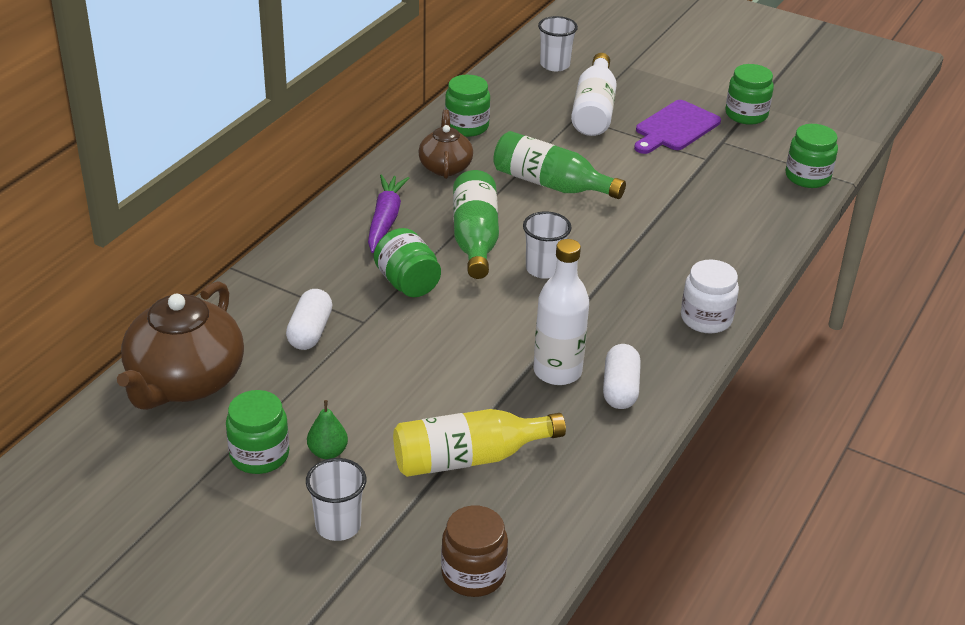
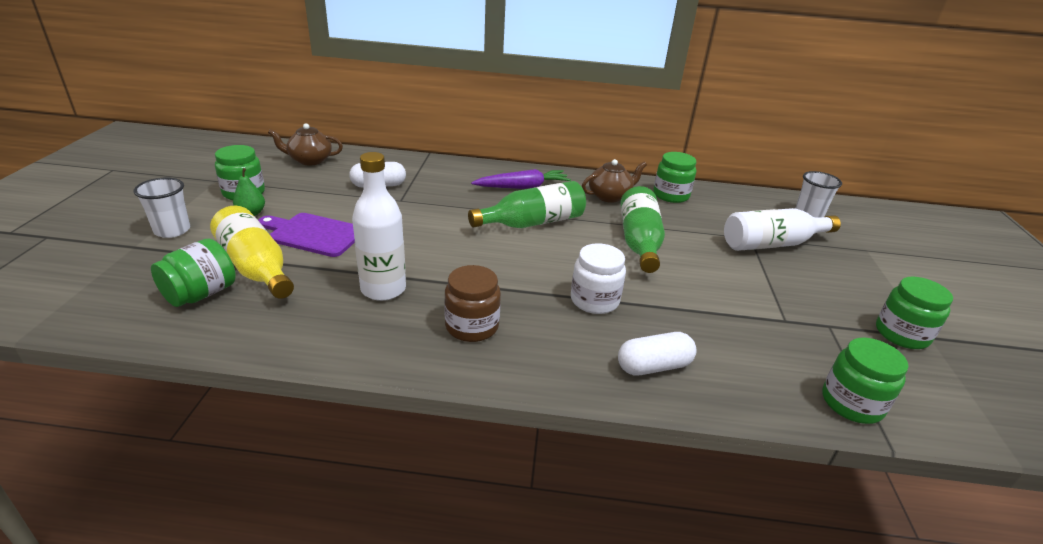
camera: 65 degrees right, 5 degrees down
brown teapot [117,281,244,410] -> brown teapot [268,123,343,165], size x0.56
green jar [374,228,441,297] -> green jar moved to [151,238,236,307]
brown jar [441,505,508,597] -> brown jar moved to [444,265,501,342]
white cup [523,211,572,279] -> none
white capsule [603,344,641,409] -> white capsule moved to [618,332,696,375]
purple cutting board [634,100,721,154] -> purple cutting board moved to [258,213,355,257]
white jar [681,260,739,333] -> white jar moved to [571,243,626,314]

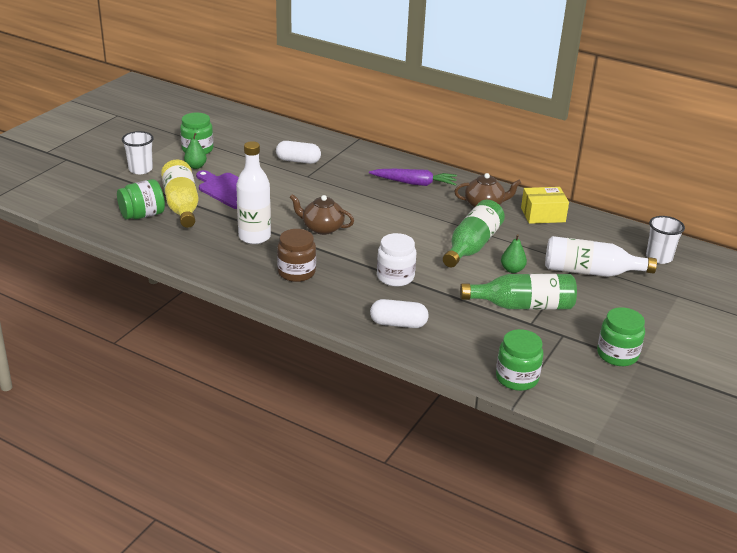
camera: 25 degrees right, 0 degrees up
brown teapot [268,123,343,165] -> brown teapot moved to [289,194,354,235]
green bottle [468,181,586,228] -> green bottle moved to [460,274,577,310]
green jar [653,152,696,203] -> yellow box [521,187,569,224]
none -> green pear [501,234,527,273]

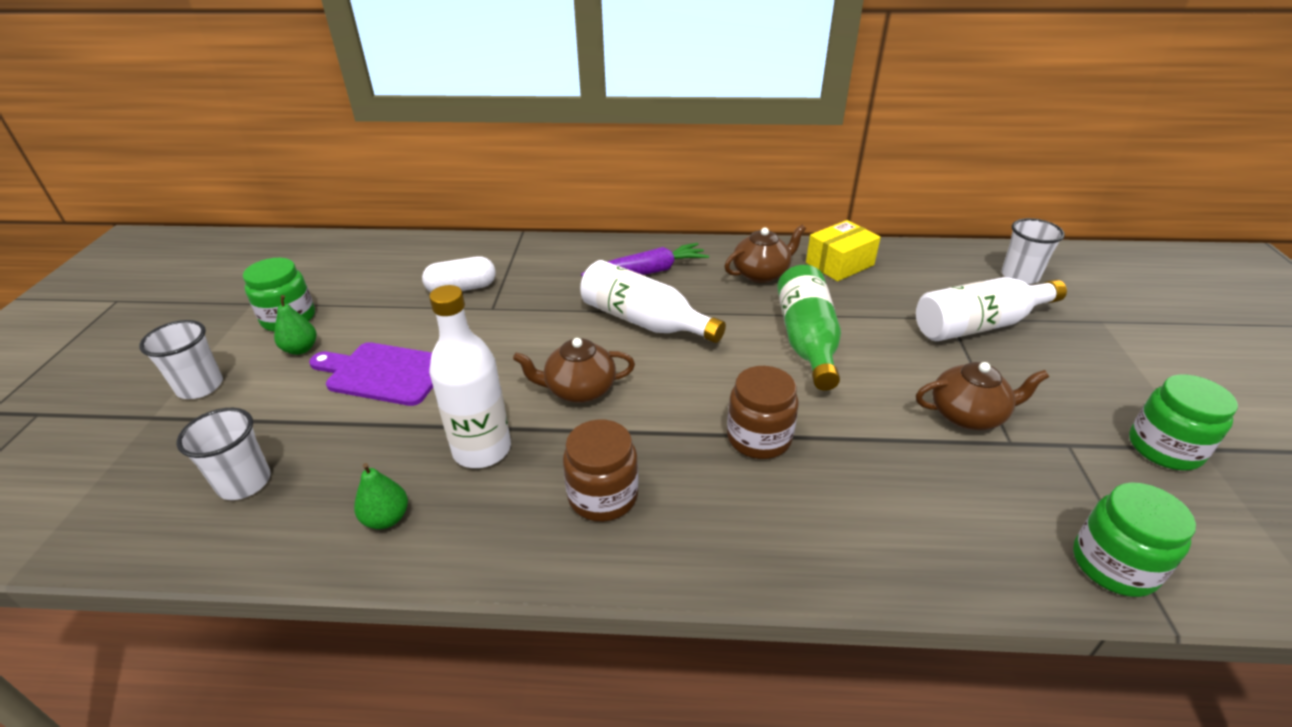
camera: 25 degrees left, 5 degrees up
green jar [117,179,165,220] -> white cup [177,408,271,500]
yellow bottle [161,160,199,228] -> none
white capsule [370,299,429,328] -> none
white jar [377,233,416,287] -> brown jar [727,366,799,459]
green bottle [460,274,577,310] -> brown teapot [916,362,1049,430]
green pear [501,234,527,273] -> green pear moved to [354,463,408,529]
none -> white bottle [580,260,726,343]

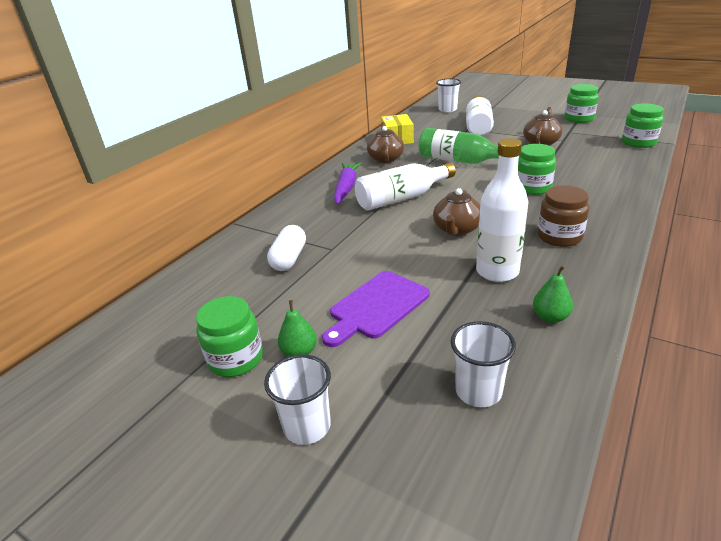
camera: 60 degrees left, 5 degrees down
brown jar [727,366,799,459] -> green jar [518,144,556,195]

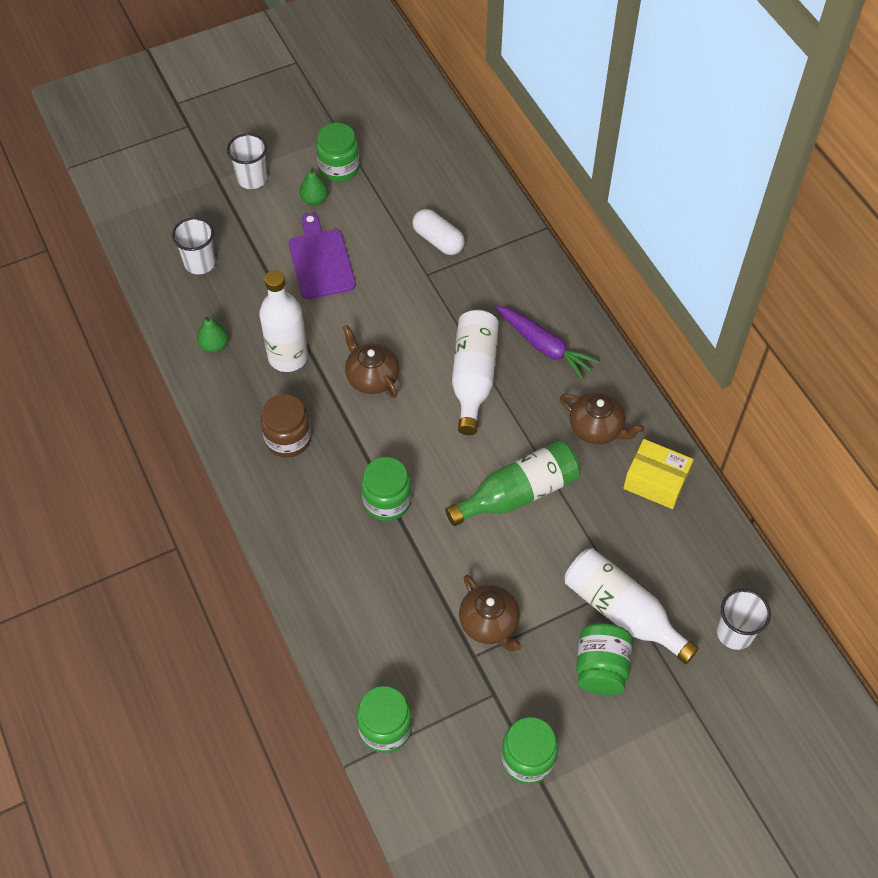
camera: 120 degrees right, 25 degrees up
none -> green jar [576,623,633,695]

